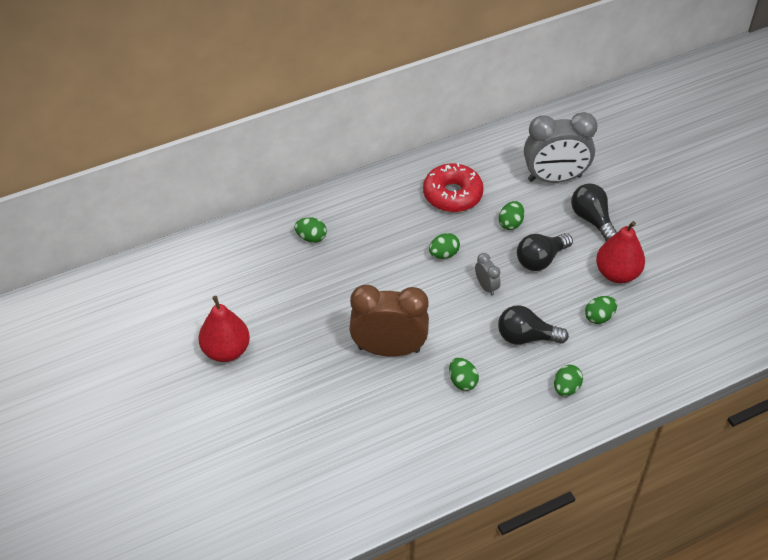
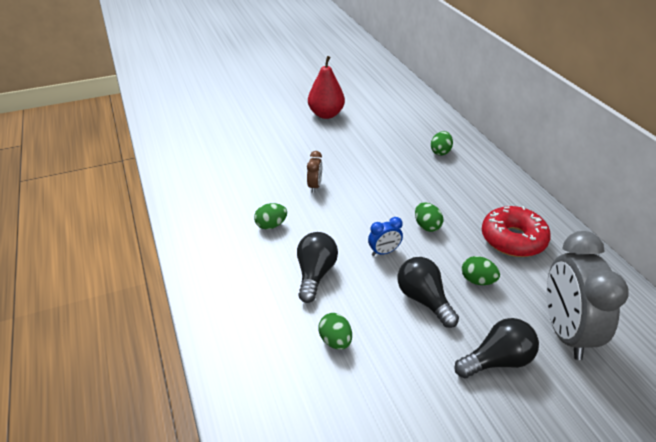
camera: 95 degrees right, 10 degrees down
brown clock [349,285,429,356] -> brown clock [307,151,322,193], size x0.44
grey clock [475,253,501,296] -> blue clock [368,217,403,256]
green egg [554,365,583,396] -> none
red pear [596,221,645,283] -> none

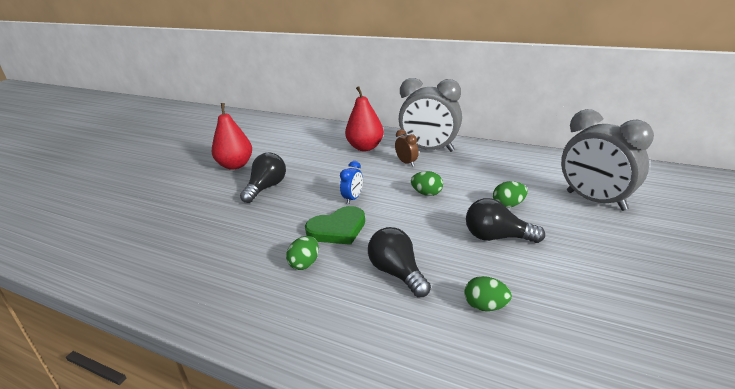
camera: 40 degrees left, 10 degrees down
brown clock [307,151,322,193] -> brown clock moved to [395,129,419,167]
blue clock [368,217,403,256] -> blue clock moved to [340,161,363,204]
green egg [431,131,453,156] -> red pear [345,86,384,151]
black light bulb [454,318,539,378] -> black light bulb moved to [240,152,286,203]
red donut [482,206,551,257] -> none
none -> green heart [305,206,365,245]
none -> grey clock [399,78,462,152]

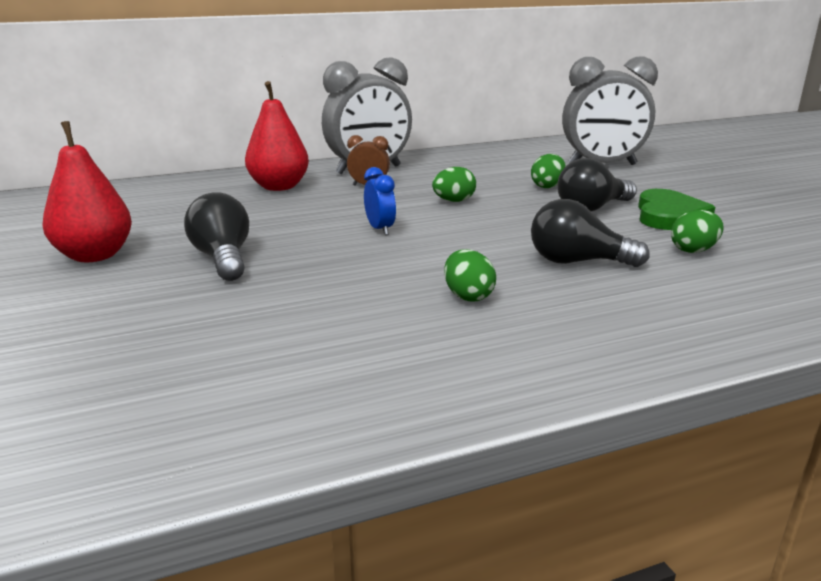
camera: 50 degrees left, 5 degrees down
green heart [305,206,365,245] -> green heart moved to [638,189,715,230]

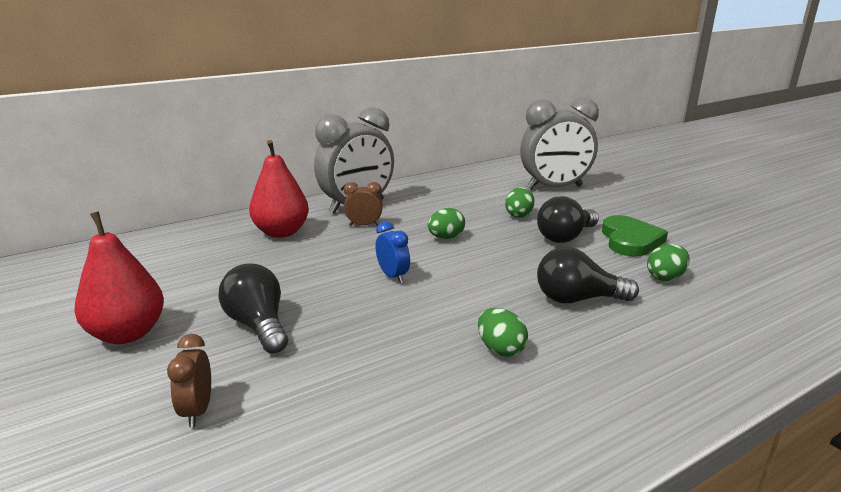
camera: 10 degrees left, 0 degrees up
none -> brown clock [167,334,211,427]

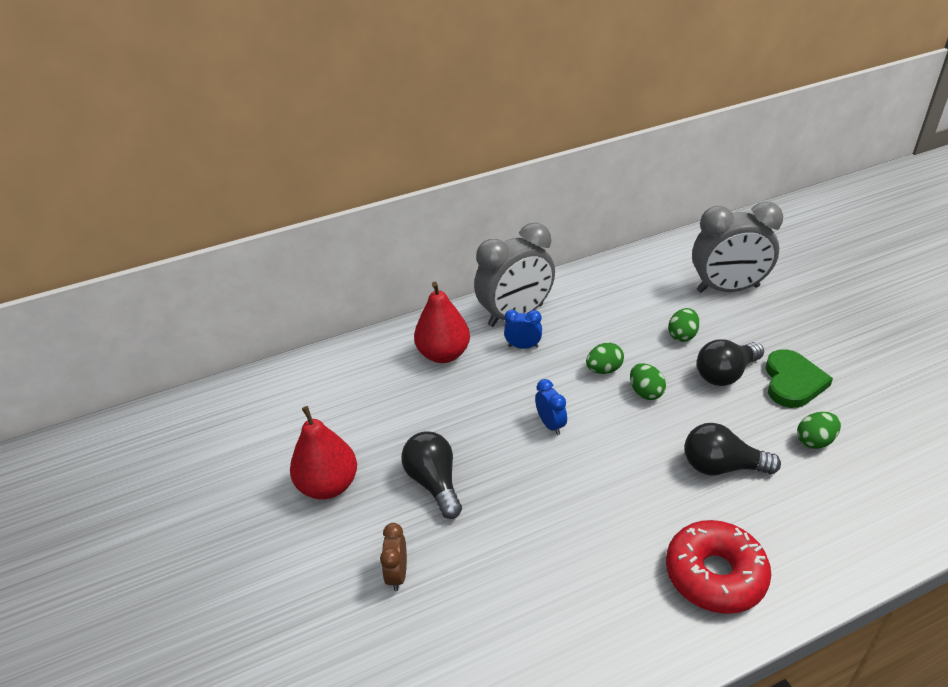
camera: 10 degrees right, 15 degrees up
brown clock [344,182,383,226] -> blue clock [504,310,542,349]
green egg [478,308,528,357] -> green egg moved to [630,363,666,400]
none -> red donut [666,520,771,614]

